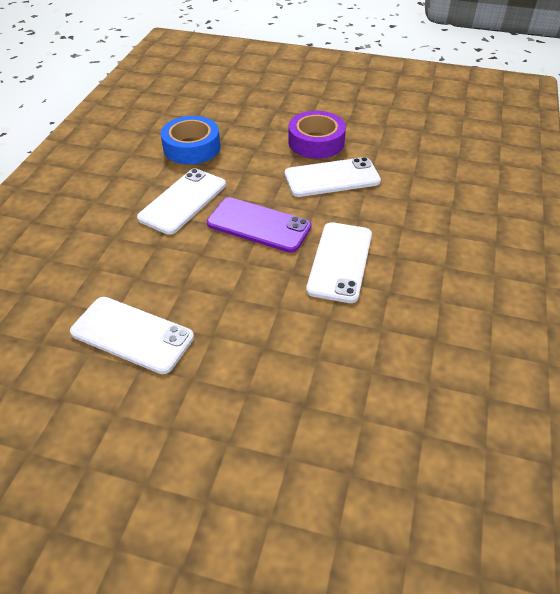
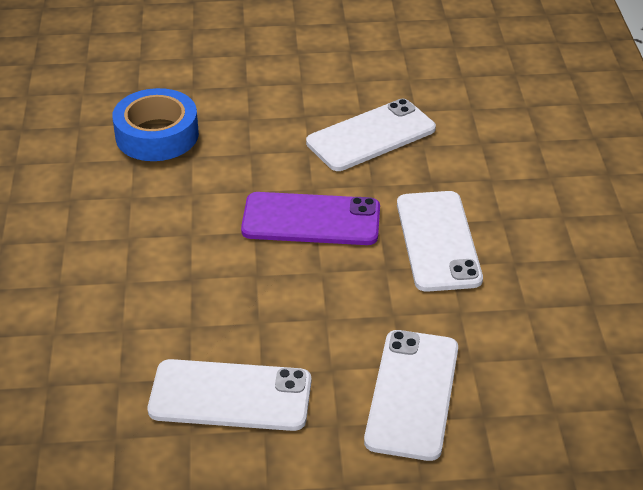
camera: 20 degrees left, 5 degrees down
white phone [137,168,226,235] -> white phone moved to [364,330,458,461]
purple tape [288,111,346,159] -> none

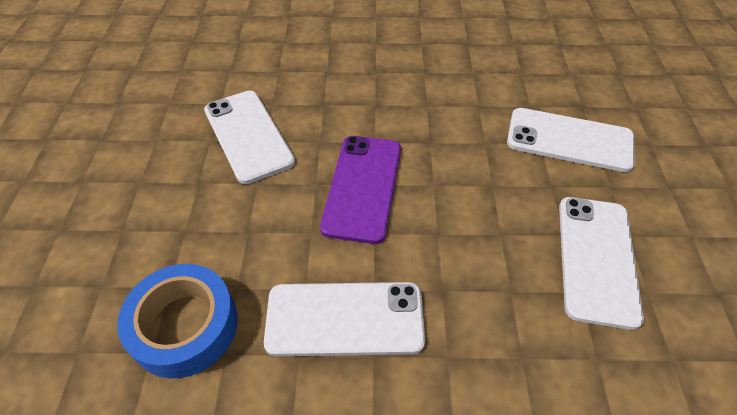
camera: 85 degrees left, 10 degrees up
white phone [397,191,483,292] -> white phone moved to [264,282,425,356]

